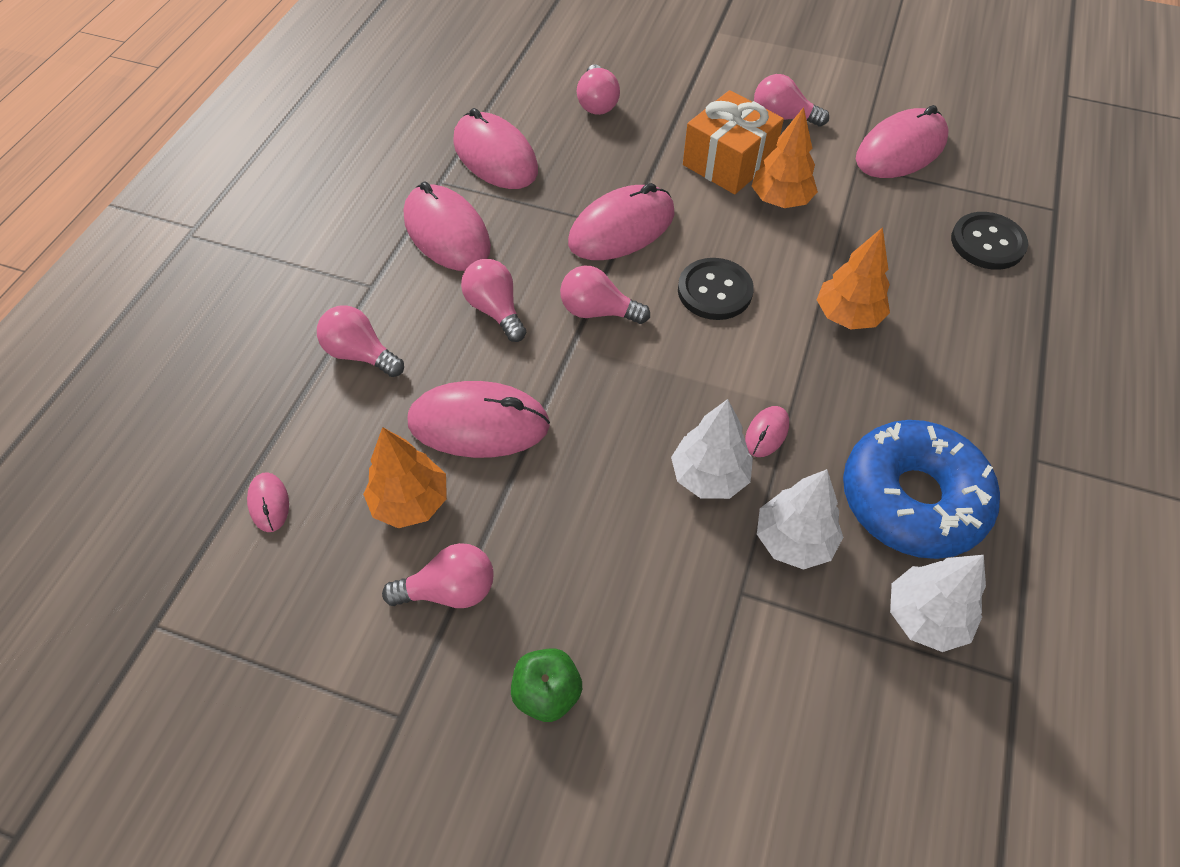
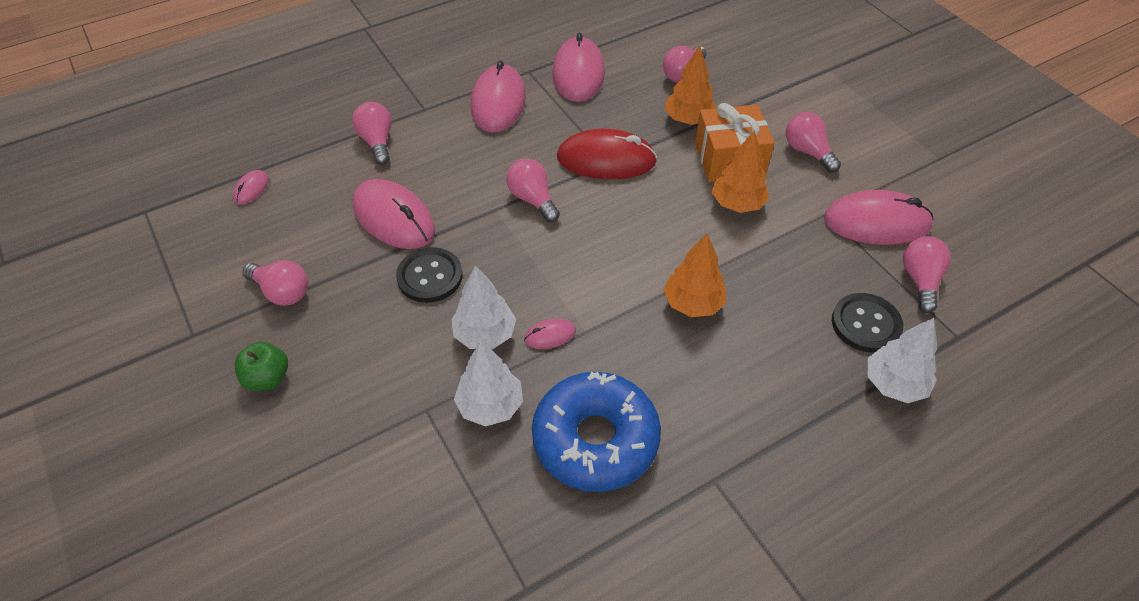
camera: 40 degrees right, 5 degrees down
orange tree [363,427,447,528] -> orange tree moved to [665,45,716,125]
pink light bulb [461,259,526,342] -> pink light bulb moved to [903,236,951,313]
pink mouse [568,183,675,260] -> red mouse [557,129,657,179]
black button [678,258,754,320] -> black button moved to [396,247,462,303]
white tree [890,555,986,652] -> white tree moved to [868,318,937,403]

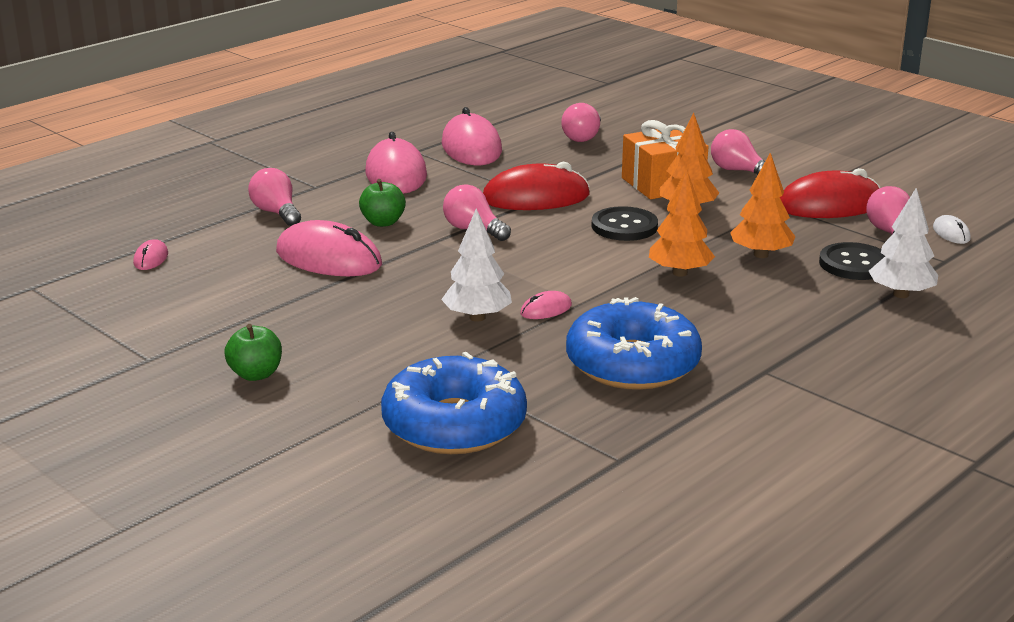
camera: 15 degrees left, 25 degrees down
pink light bulb [242,260,308,306] -> none
black button [396,247,462,303] -> black button moved to [592,206,658,241]
white tree [454,341,523,427] -> none
orange tree [665,45,716,125] -> orange tree moved to [730,153,796,258]
pink mouse [824,190,934,245] -> red mouse [780,168,880,218]
none -> green apple [359,179,406,227]
none -> blue donut [381,352,527,454]
none -> white mouse [933,215,971,244]

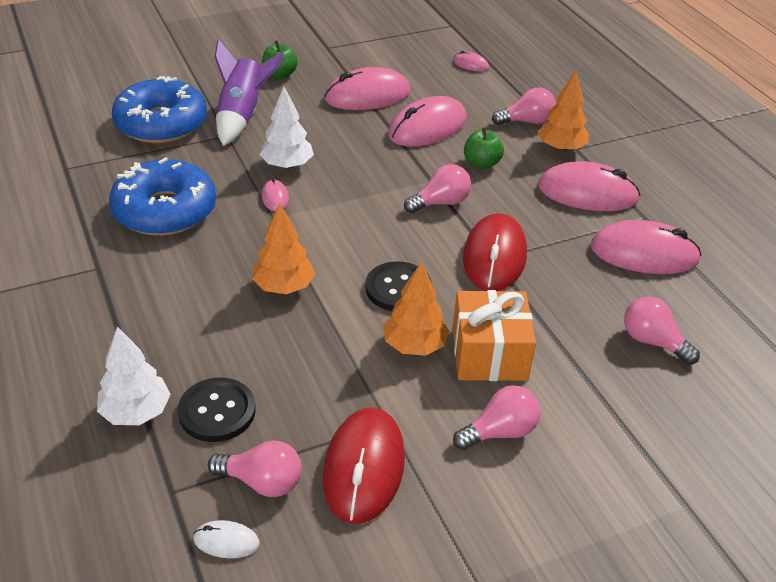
camera: 110 degrees right, 15 degrees up
orange tree [730,153,796,258] -> orange tree moved to [537,71,589,152]
none -> purple rocket [214,40,283,146]
none -> pink mouse [324,67,411,110]

